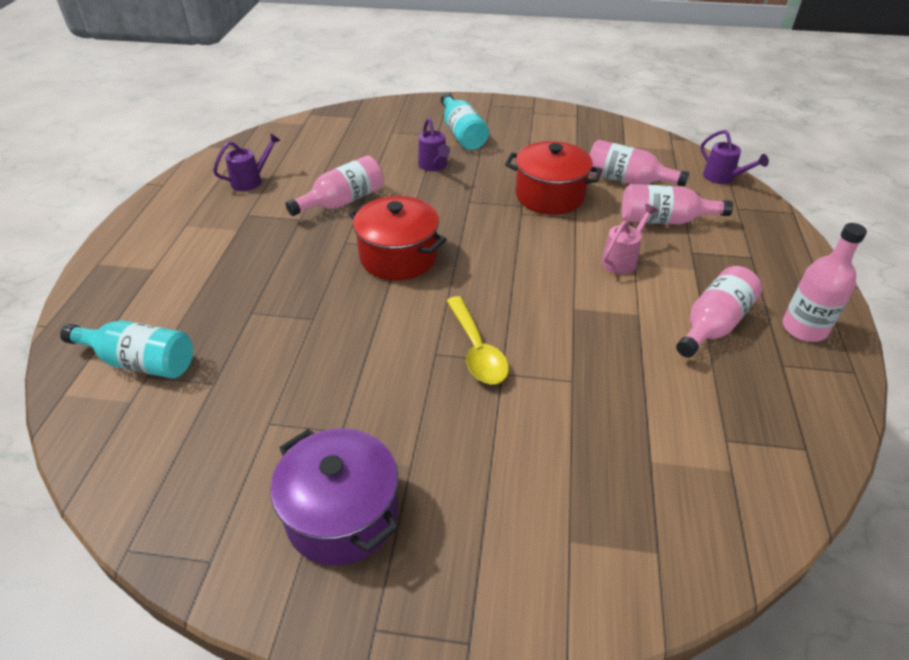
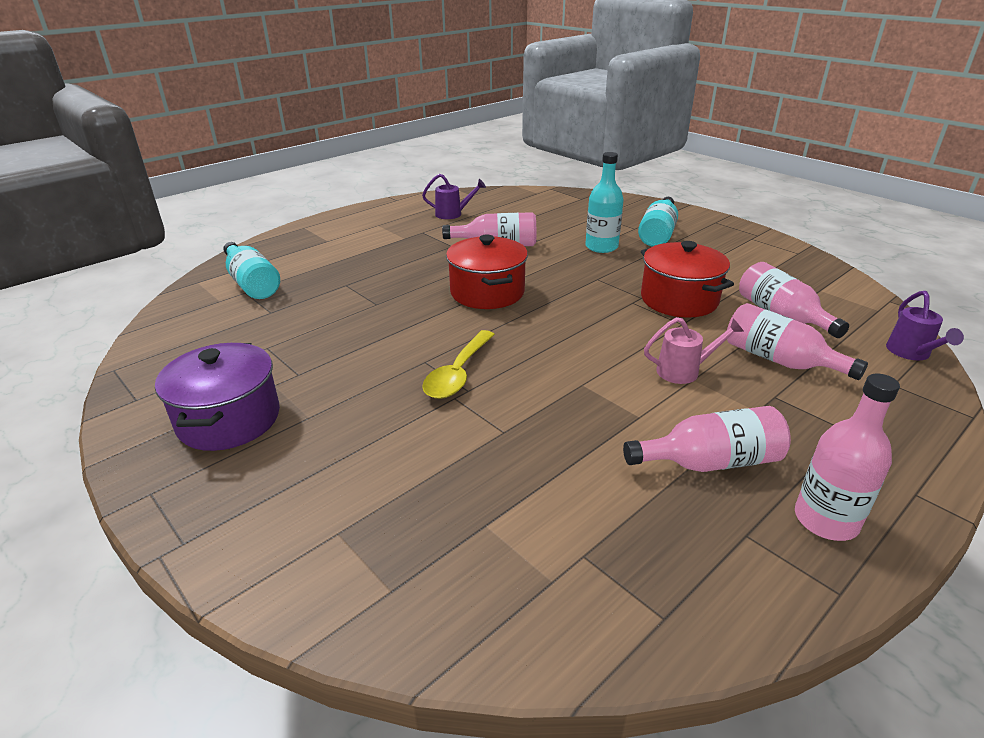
camera: 40 degrees right, 10 degrees down
purple watering can [418,118,450,171] -> turquoise bottle [585,152,624,253]

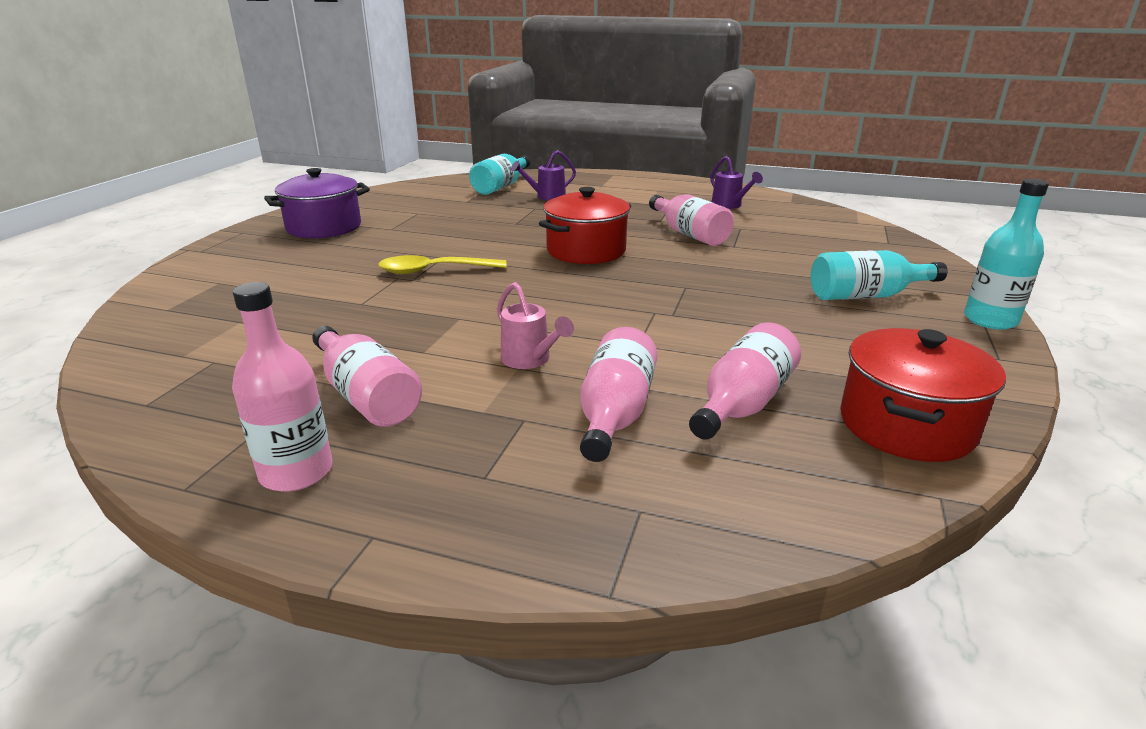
camera: 60 degrees right, 5 degrees down
turquoise bottle [585,152,624,253] -> turquoise bottle moved to [964,179,1049,330]
red pot [641,241,734,318] -> red pot moved to [840,328,1006,462]
purple watering can [886,291,964,360] -> purple watering can moved to [511,150,576,201]

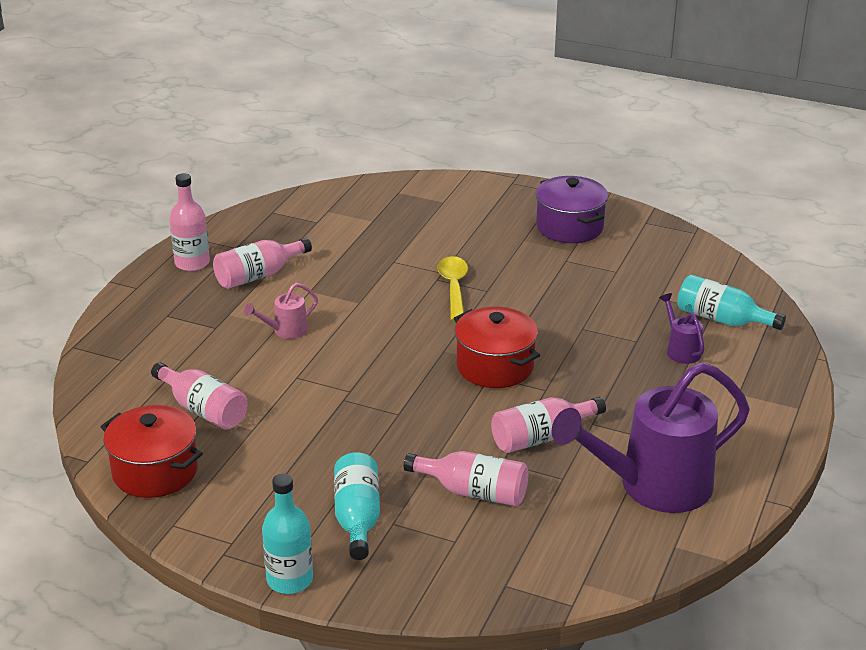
camera: 95 degrees right, 5 degrees up
pink bottle [580,327,657,462] -> pink bottle moved to [404,451,529,506]
purple watering can [710,156,763,209] -> purple watering can [552,362,750,513], size x2.35

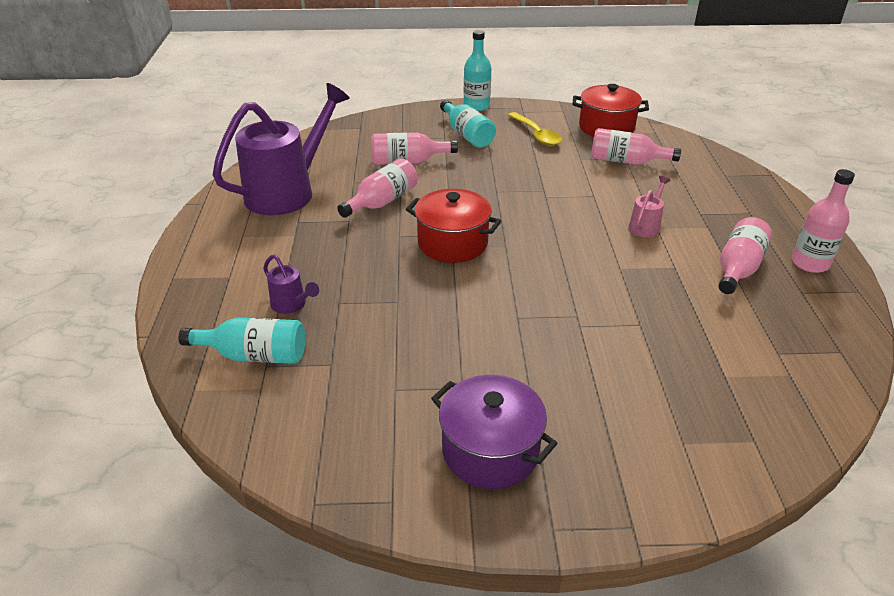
camera: 155 degrees right, 5 degrees up
yellow spoon [437,256,468,321] -> yellow spoon moved to [508,112,562,146]

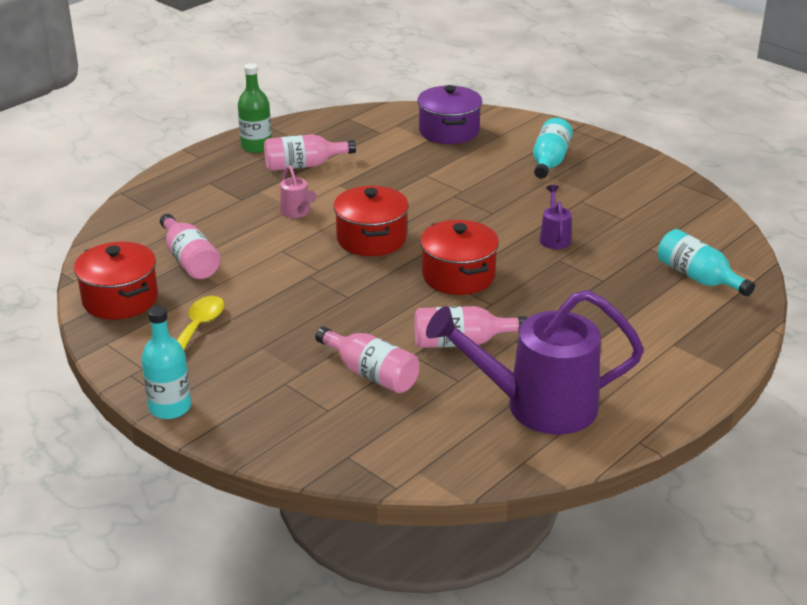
camera: 135 degrees left, 5 degrees down
purple watering can [263,254,319,314] -> purple watering can moved to [540,185,571,249]
purple pot [431,375,558,489] -> purple pot moved to [417,85,482,144]
turquoise bottle [440,100,496,148] -> turquoise bottle moved to [533,118,573,179]
pink watering can [629,176,671,237] -> pink watering can turned 105 degrees counterclockwise [280,166,317,218]
pink bottle [792,169,855,273] -> green bottle [238,63,272,153]
none -> red pot [334,186,409,256]

